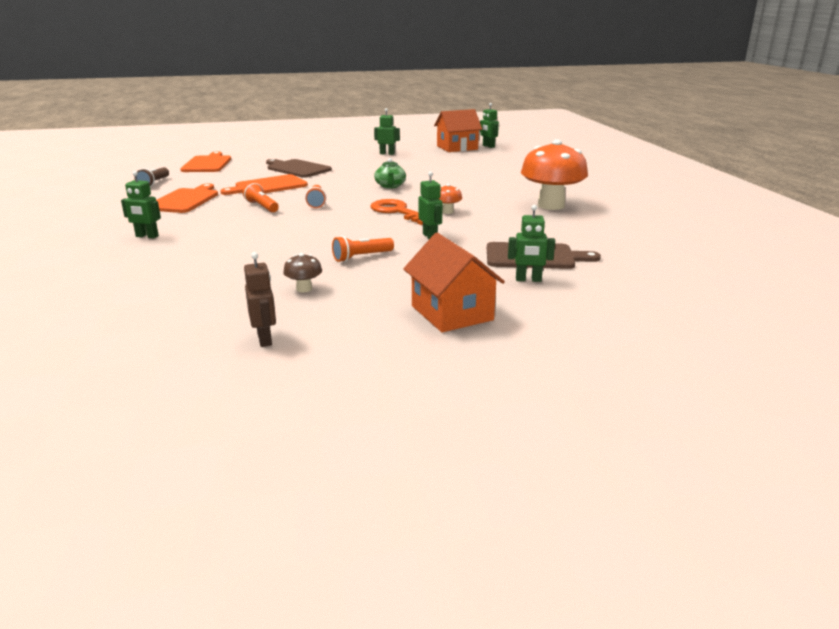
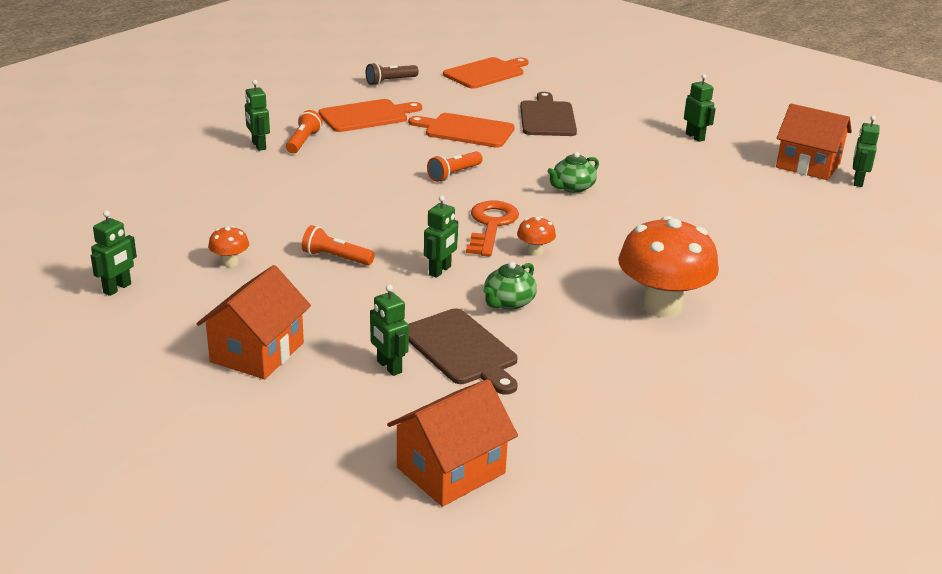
camera: 50 degrees right, 5 degrees up
orange flashlight [243,182,279,212] -> orange flashlight moved to [286,110,323,153]
brown robot [244,252,276,347] -> green robot [91,210,137,296]
brown mushroom [283,253,322,292] -> orange mushroom [208,226,249,267]
none -> orange house [387,379,518,507]
none -> green teapot [483,261,537,310]

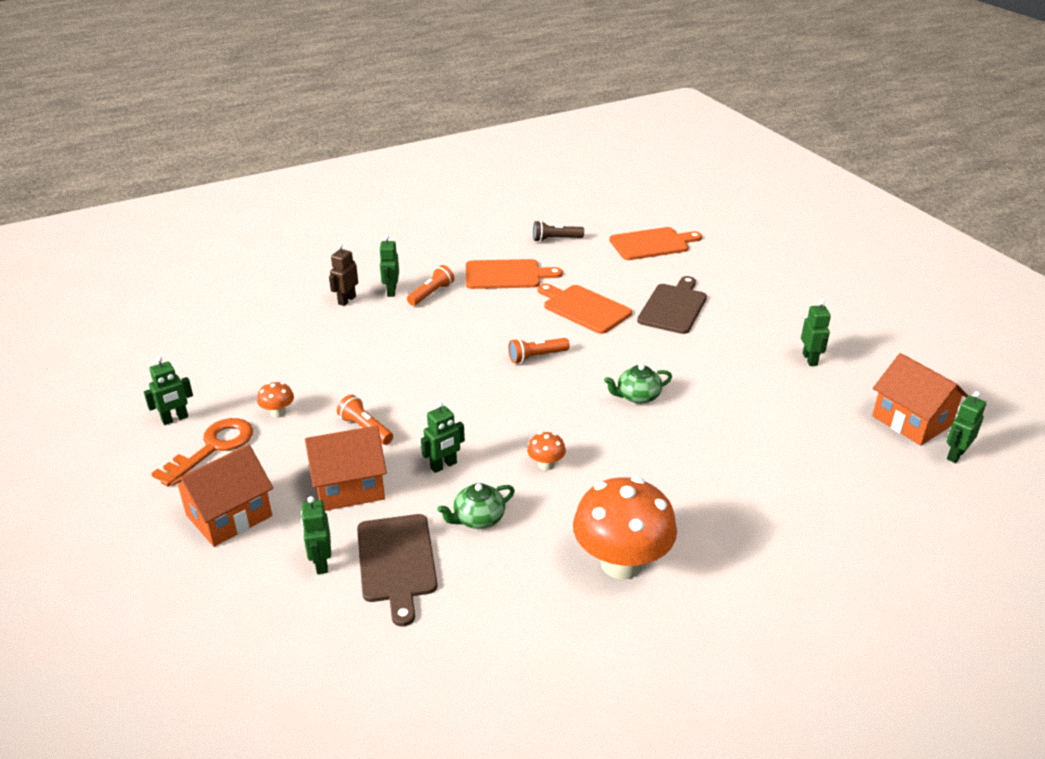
camera: 25 degrees right, 5 degrees up
orange house [387,379,518,507] -> orange house moved to [305,425,387,511]
orange key [466,201,519,257] -> orange key moved to [151,418,253,486]
none -> brown robot [329,243,358,306]

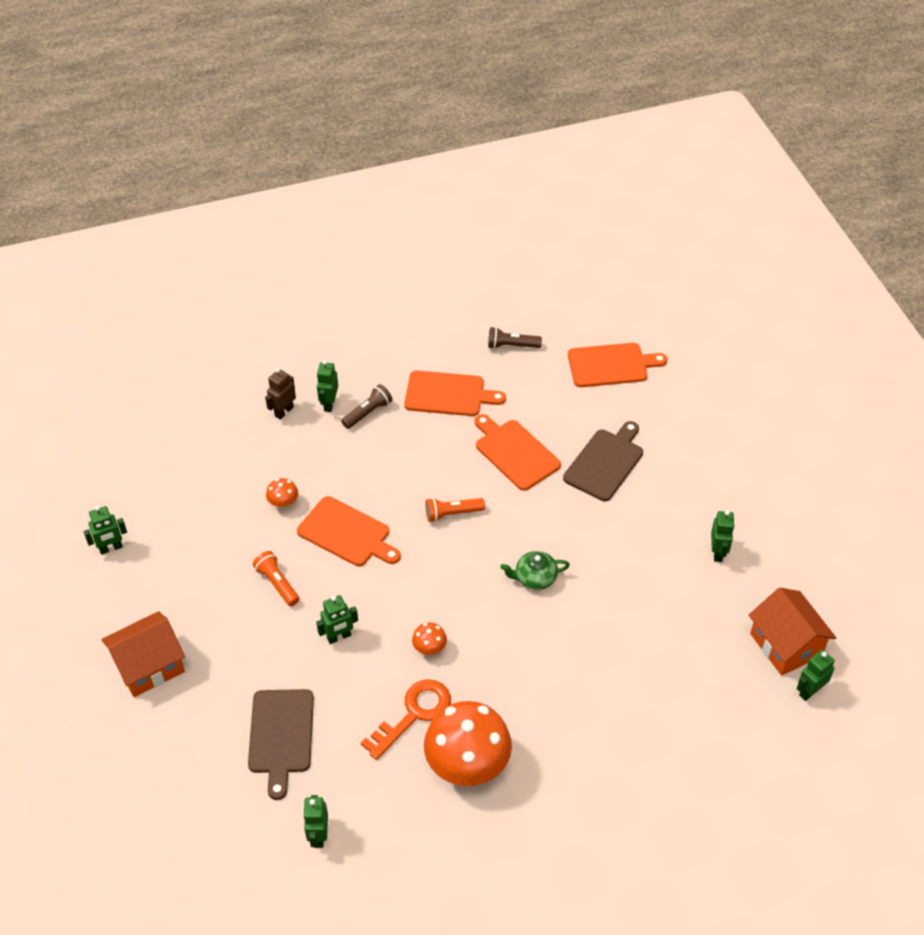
camera: 10 degrees right, 15 degrees up
orange key [151,418,253,486] -> orange key moved to [361,679,451,760]
orange mushroom [257,382,294,418] -> orange mushroom moved to [266,478,298,509]
green robot [301,496,331,574] -> green robot moved to [303,795,328,848]
orange house [305,425,387,511] -> none
orange flashlight [407,265,454,306] -> brown flashlight [341,384,393,429]
green teapot [437,483,515,529] -> none
none -> orange cutting board [297,496,401,566]

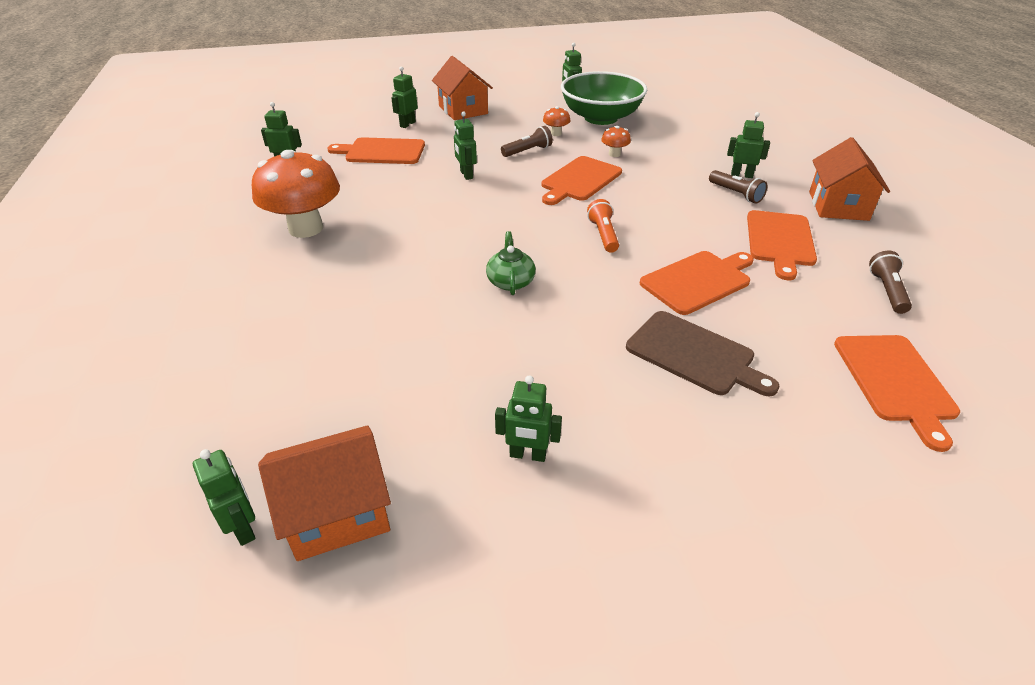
camera: 95 degrees right, 10 degrees down
brown cutting board [248,689,314,800] -> orange cutting board [327,137,425,164]
orange flashlight [253,551,299,606] -> brown flashlight [501,126,553,157]
brown robot [265,368,296,420] -> none
orange key [361,679,451,760] -> none
orange mushroom [412,622,447,655] -> orange mushroom moved to [543,106,570,136]
none -> green robot [391,66,418,128]
none -> green bowl [561,71,647,125]
none -> orange house [809,137,890,221]

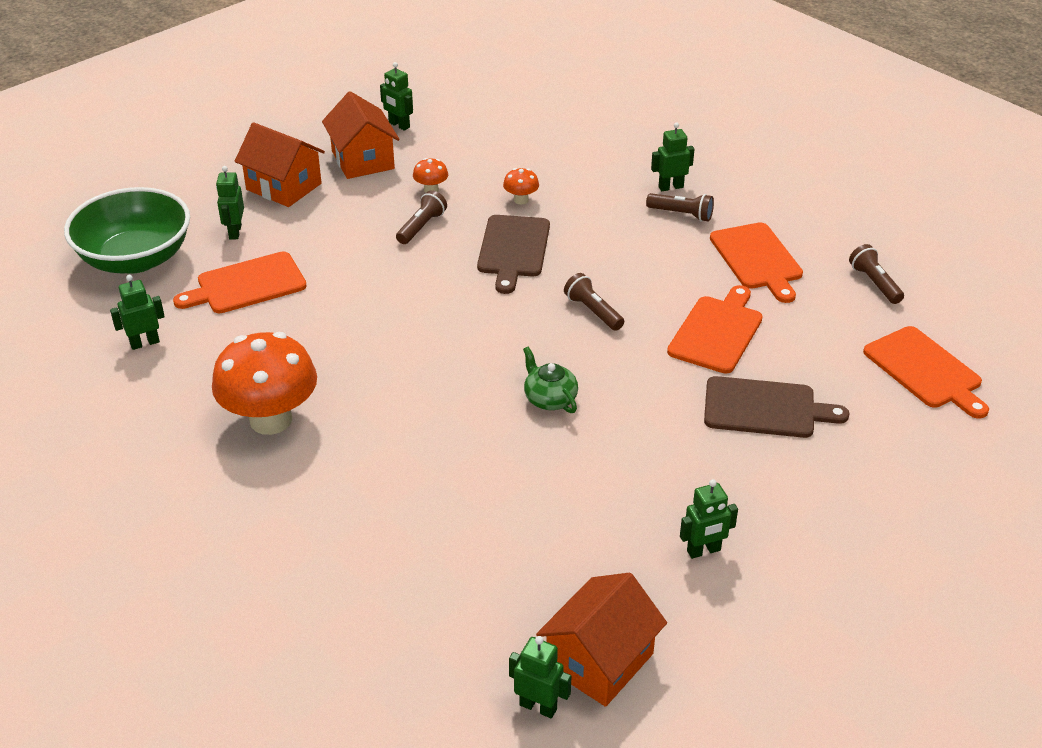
camera: 30 degrees left, 0 degrees up
green robot [454,111,477,180] -> none
orange cutting board [542,156,622,205] -> brown cutting board [477,215,550,294]
green bowl [561,71,647,125] -> green bowl moved to [64,187,190,274]
orange flashlight [587,199,619,253] -> brown flashlight [564,273,624,331]
orange house [809,137,890,221] -> orange house moved to [322,91,400,179]

